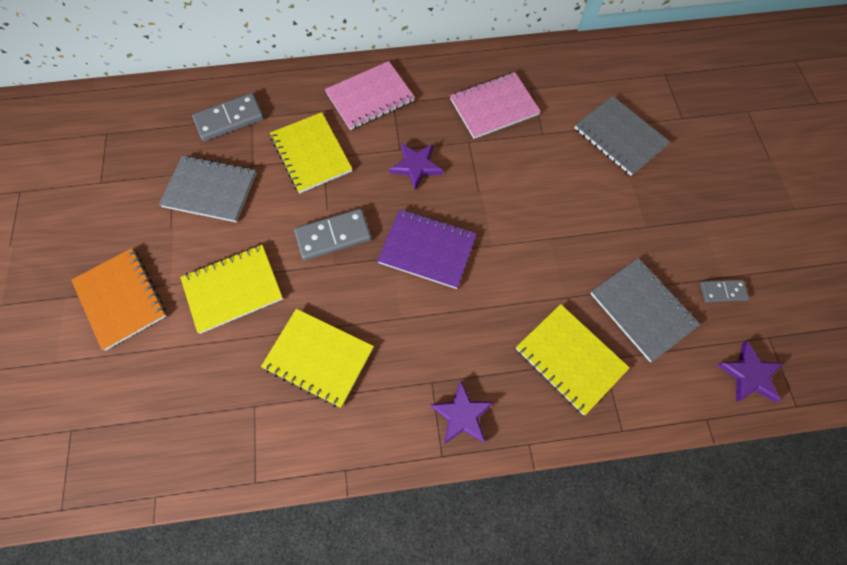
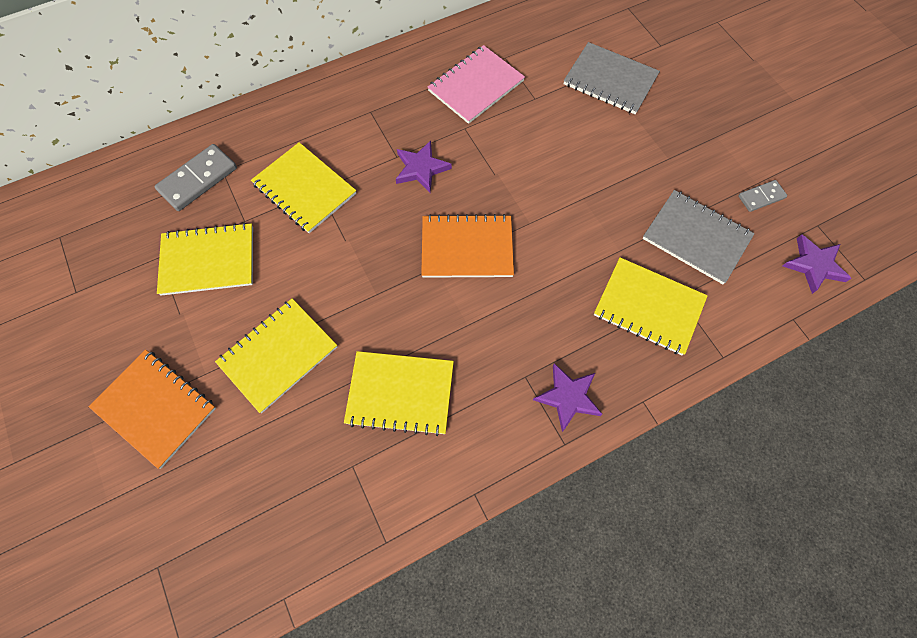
camera: 20 degrees left, 0 degrees up
grey notebook [159,155,257,222] -> yellow notebook [157,223,253,296]
grey domino [294,209,372,260] -> none
pink notebook [325,61,415,130] -> none
purple notebook [377,209,477,289] -> orange notebook [421,214,514,278]

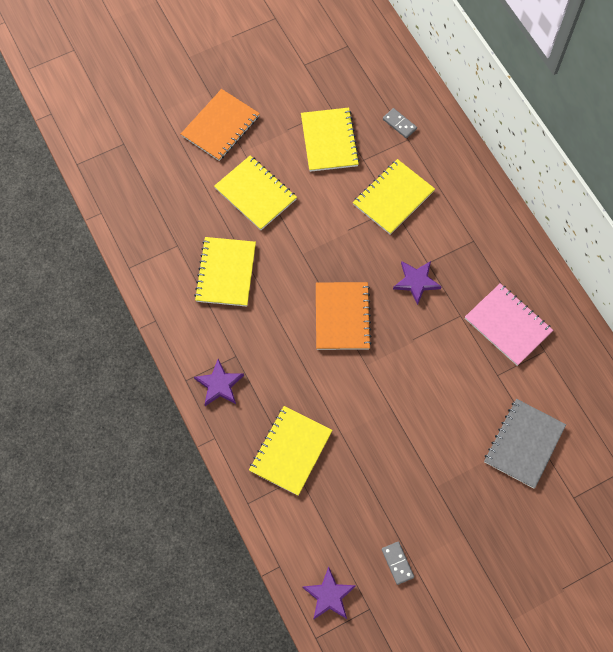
camera: 90 degrees right, 0 degrees up
grey domino [155,144,237,211] -> grey domino [383,108,417,138], size x0.58
grey notebook [643,190,755,284] -> none

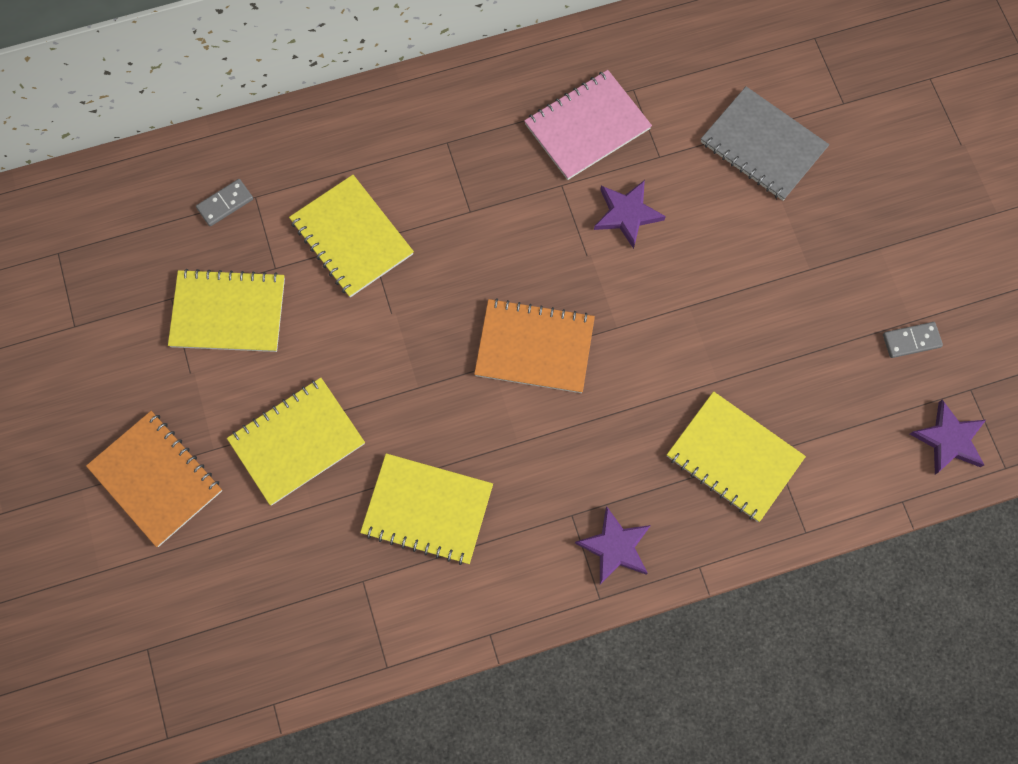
camera: 80 degrees left, 5 degrees up
purple star [393,261,442,305] -> purple star moved to [594,180,666,249]

